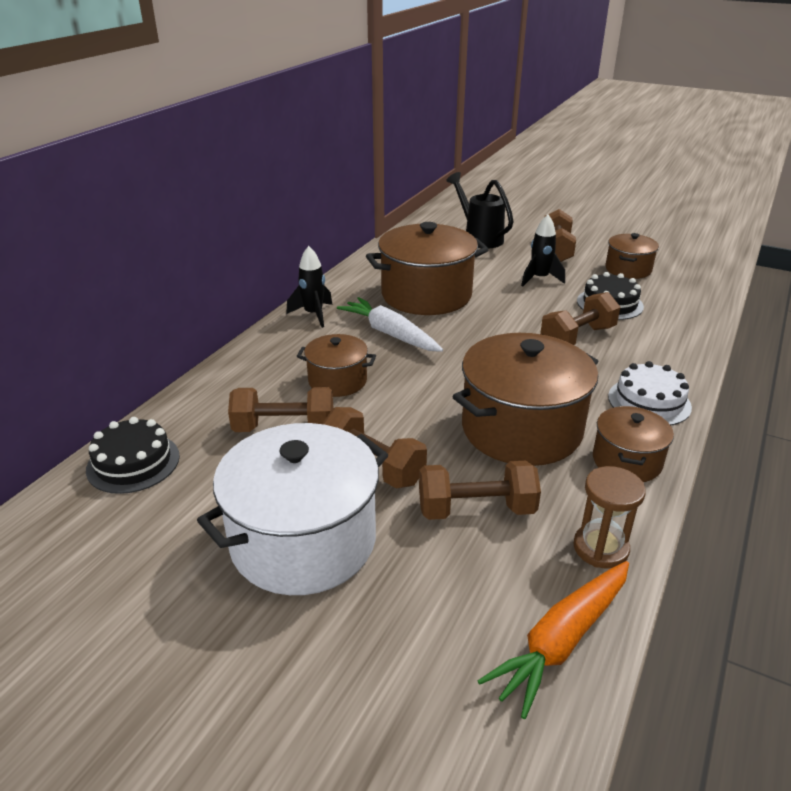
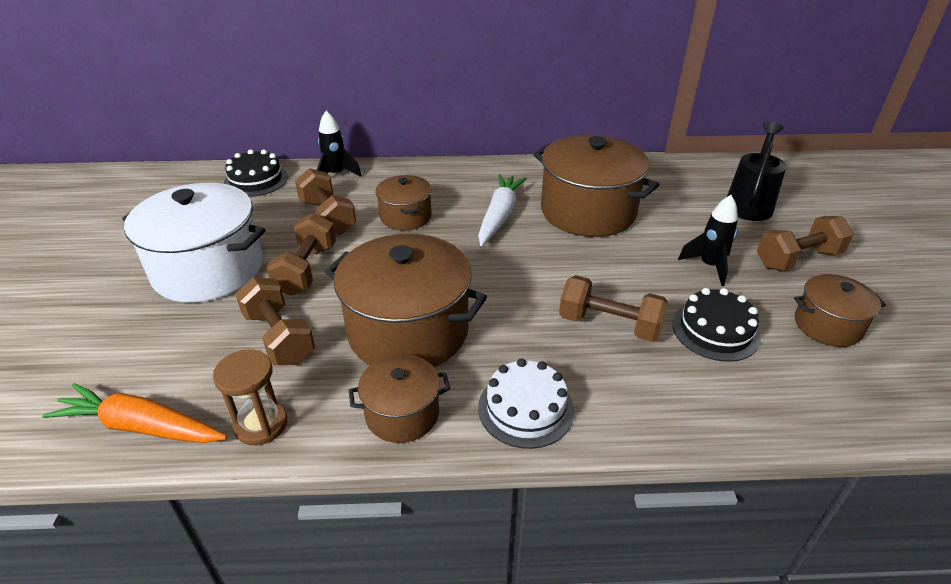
camera: 60 degrees right, 5 degrees up
black rocket [286,246,333,328] -> black rocket moved to [317,111,362,177]

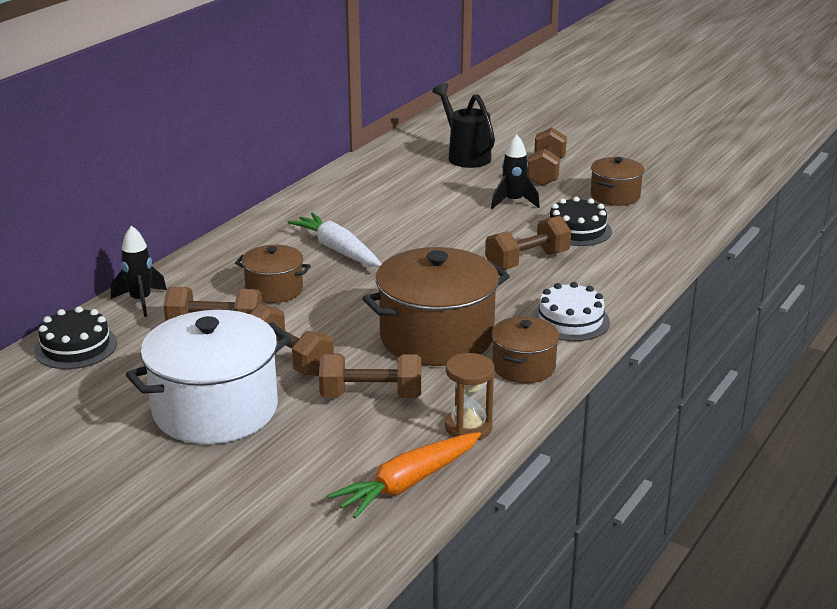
camera: 55 degrees left, 10 degrees down
brown pot [533,135,659,237] -> none

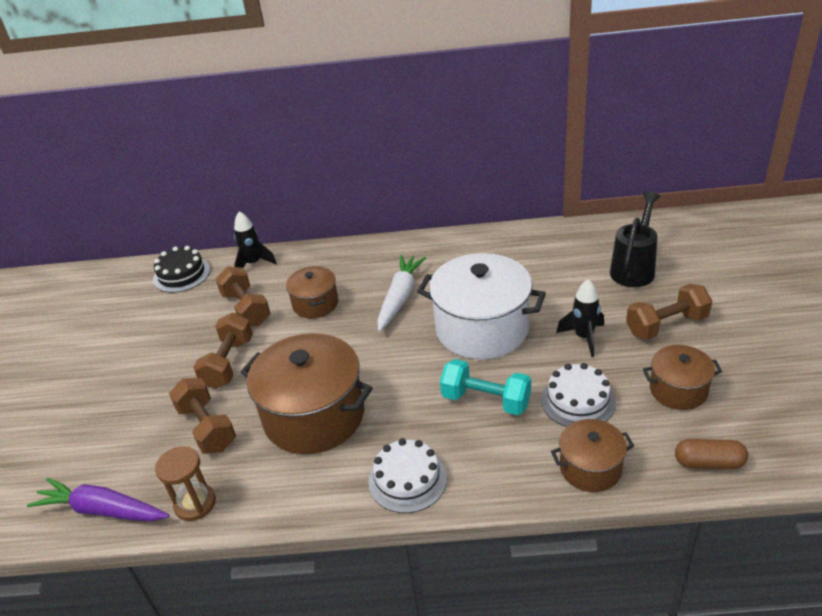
camera: 60 degrees right, 10 degrees up
white pot [126,310,291,444] -> white pot moved to [417,253,546,359]
orange carrot [327,432,481,519] -> purple carrot [27,478,169,521]
brown dumbbell [485,216,571,270] -> turquoise dumbbell [440,359,531,415]
brown pot [492,316,560,383] -> brown pot moved to [551,419,634,492]
black cake [549,197,612,246] -> white cake [541,363,616,427]
none -> brown capsule [675,439,748,469]

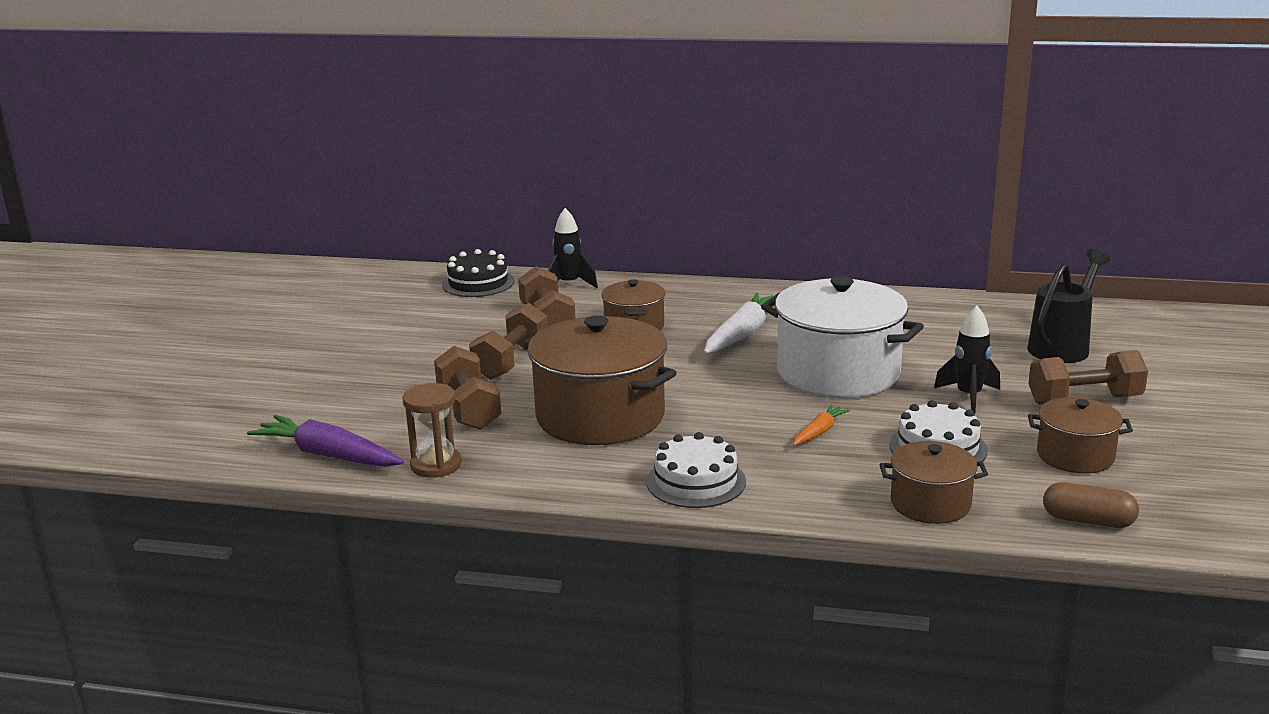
camera: 10 degrees right, 15 degrees down
turquoise dumbbell [440,359,531,415] -> orange carrot [793,404,850,446]

